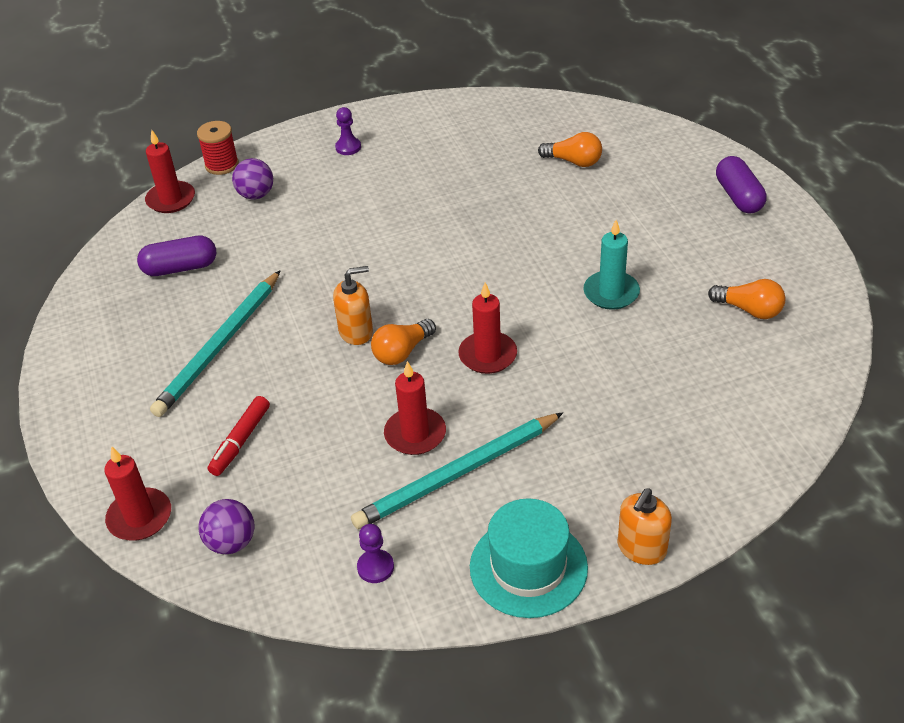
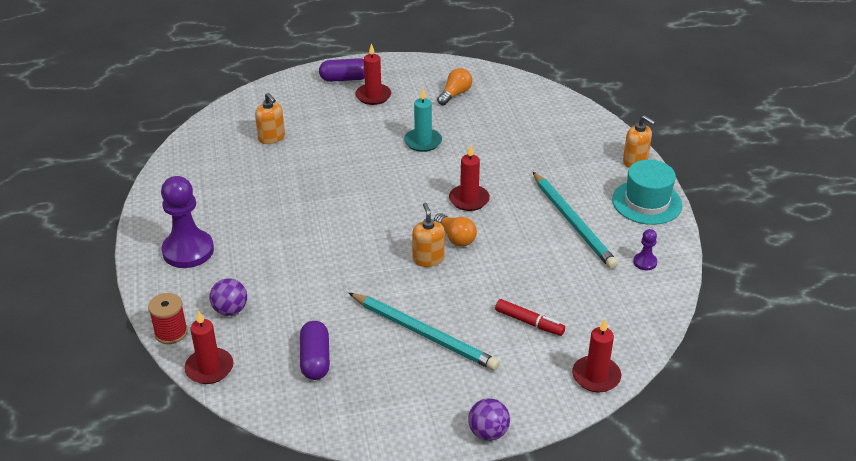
camera: 85 degrees left, 5 degrees down
purple ball [198,499,255,555] -> purple ball moved to [468,398,510,441]
purple pawn [335,107,361,155] -> purple pawn [161,176,214,268], size x2.20
red candle [384,361,446,455] -> red candle moved to [355,43,391,105]
orange light bulb [538,132,602,167] -> orange soap dispenser [255,93,285,144]

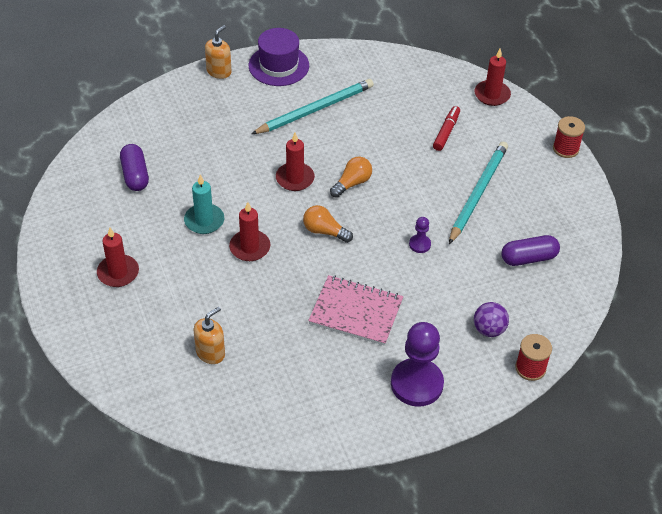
camera: 100 degrees left, 10 degrees up
red candle [184,310,233,384] -> red candle moved to [229,202,270,261]
purple capsule [319,58,365,82] -> purple capsule moved to [120,144,149,191]
orange soap dispenser [412,203,445,267] -> none
orange light bulb [437,68,472,105] -> orange light bulb moved to [303,205,353,243]
purple ball [468,398,510,441] -> red spool [553,116,585,158]
turquoise hat [612,160,683,225] -> purple hat [249,28,309,86]
purple pawn [633,229,657,270] -> purple pawn moved to [409,217,431,253]
none -> pink notebook [308,275,403,346]

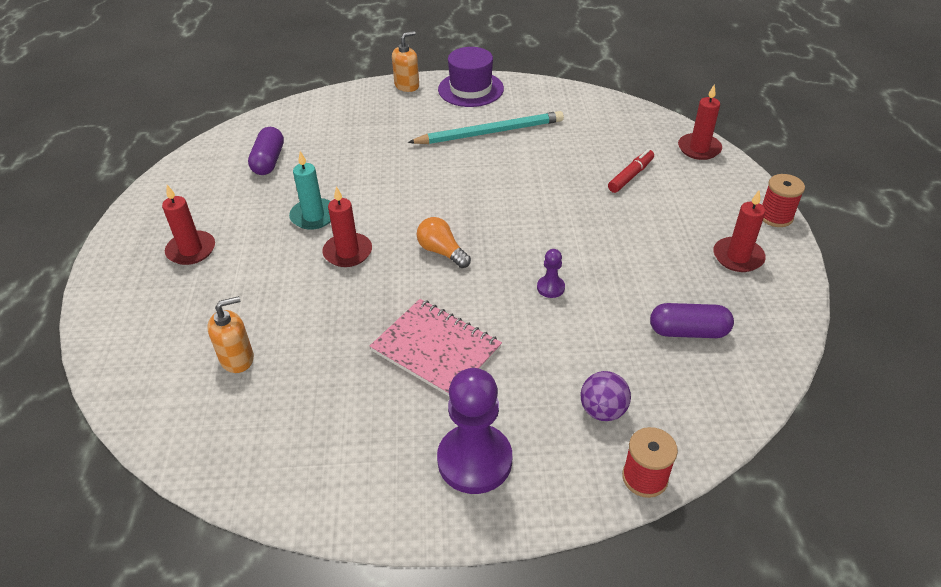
camera: 20 degrees right, 5 degrees down
red candle [276,133,315,191] -> red candle moved to [714,190,766,272]
orange light bulb [330,156,372,198] -> none
turquoise pencil [449,142,508,244] -> none

